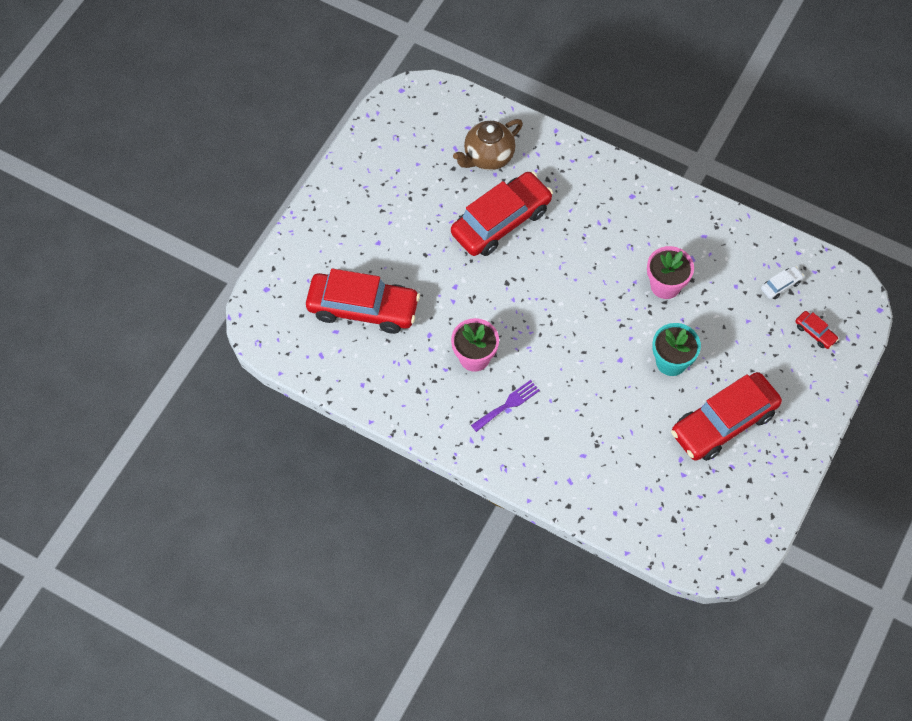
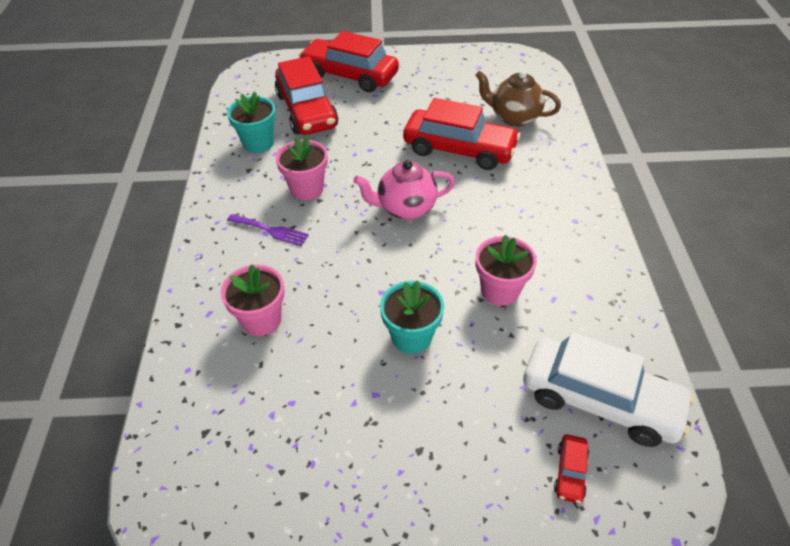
camera: 60 degrees right, 15 degrees down
red car [671,372,782,461] -> red car moved to [299,31,399,92]
white car [761,266,804,299] -> white car [523,332,695,447], size x2.48
none -> pink flower pot [221,264,285,336]
none -> turquoise flower pot [227,92,276,153]
none -> pink teapot [353,160,455,220]

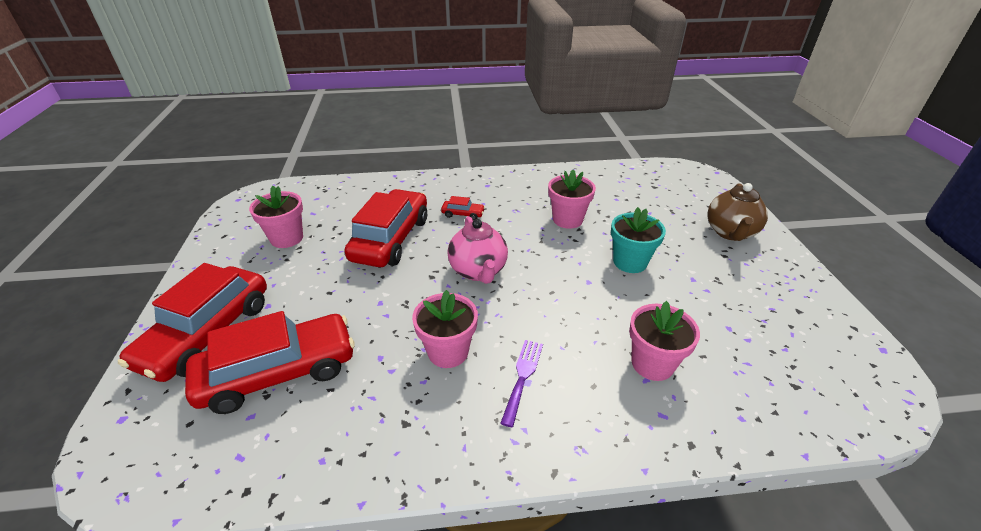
camera: 95 degrees left, 10 degrees down
turquoise flower pot [227,92,276,153] -> none
brown teapot [476,70,561,127] -> brown teapot moved to [707,183,768,241]
white car [523,332,695,447] -> none
red car [554,434,589,503] -> red car moved to [441,196,485,220]
none -> pink flower pot [249,186,303,248]

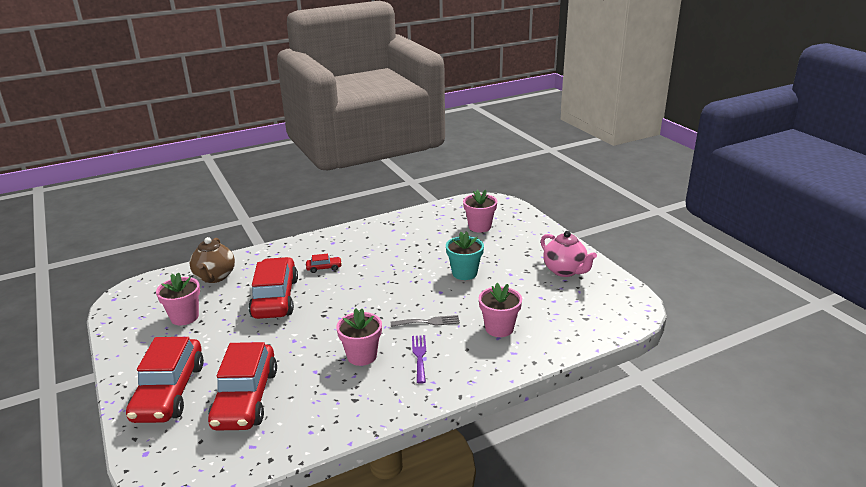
camera: 20 degrees left, 10 degrees down
red car [185,311,355,414] -> red car turned 135 degrees clockwise [208,342,277,430]
pink teapot [448,216,508,284] -> pink teapot moved to [541,231,597,277]
pink flower pot [548,170,596,229] -> pink flower pot moved to [463,190,497,233]
brown teapot [707,183,768,241] -> brown teapot moved to [190,237,235,283]
none -> grey fork [391,315,460,327]

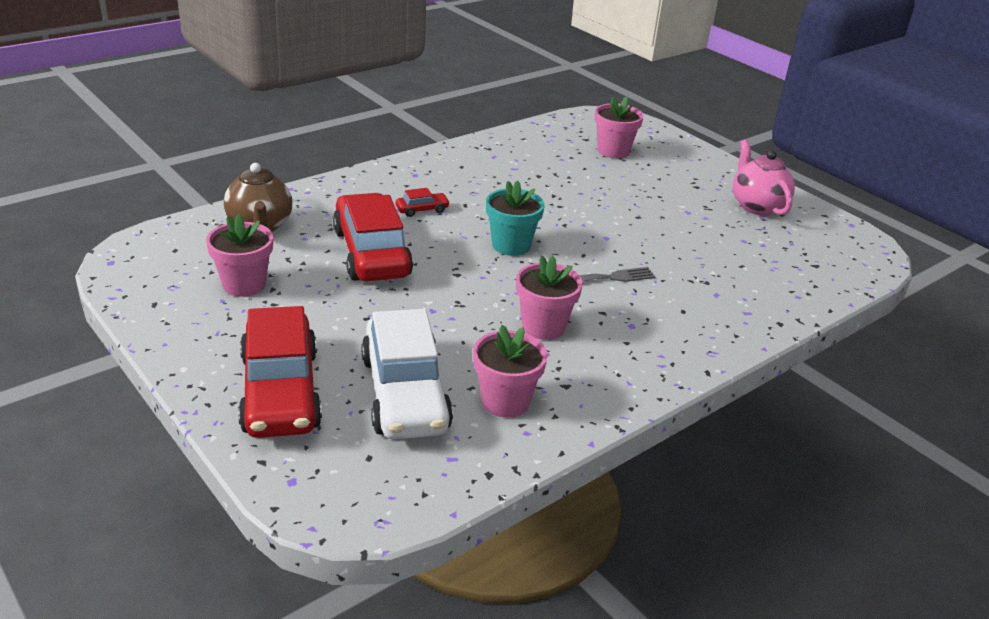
camera: 15 degrees left, 5 degrees up
red car [208,342,277,430] -> white car [361,309,453,439]
purple fork [412,335,426,384] -> none
turquoise flower pot [446,231,484,280] -> turquoise flower pot moved to [486,180,545,256]
pink flower pot [479,283,522,337] -> pink flower pot moved to [473,325,548,418]
pink teapot [541,231,597,277] -> pink teapot turned 150 degrees counterclockwise [733,140,795,216]

